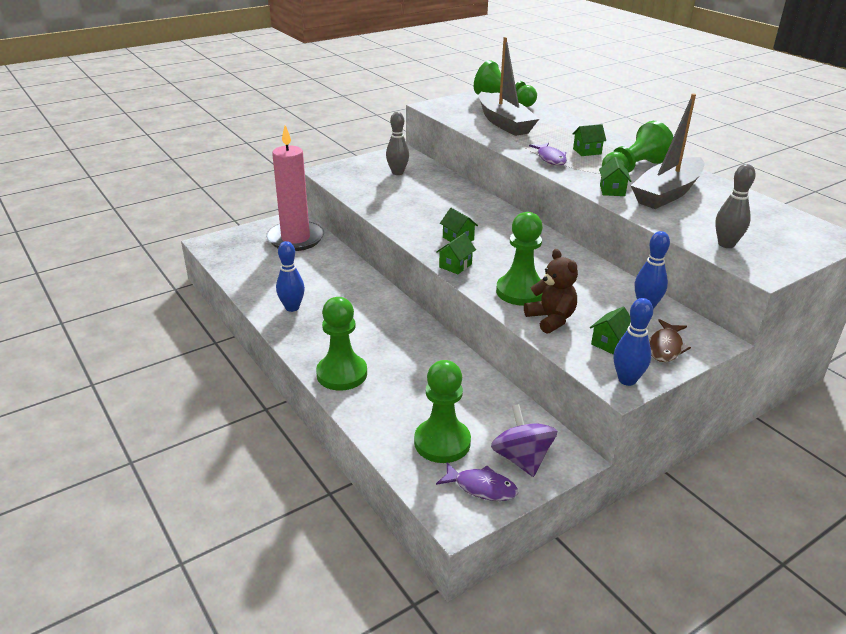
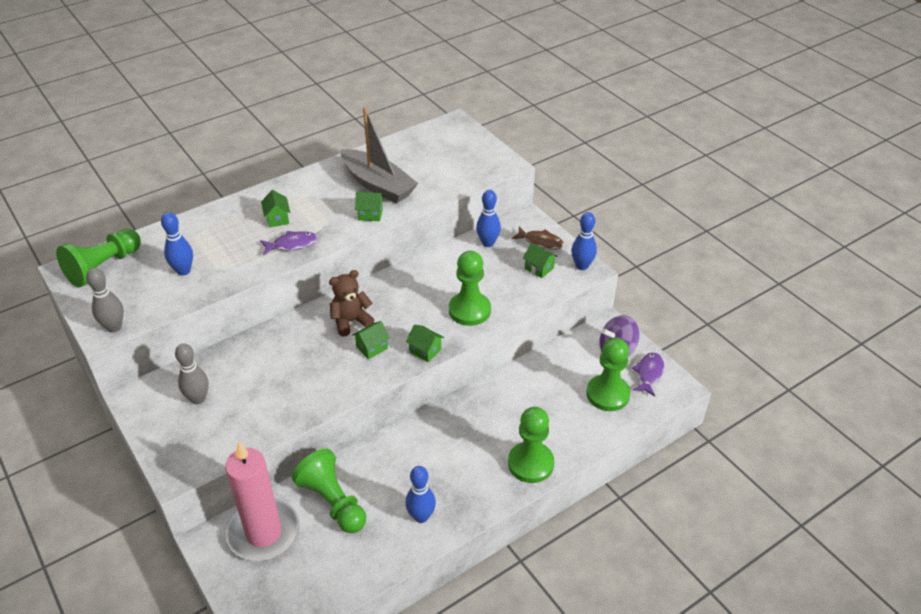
camera: 90 degrees left, 10 degrees up
grey boat [479,37,539,136] -> blue bowling pin [161,212,193,275]
brown teddy bear [524,249,578,334] -> brown teddy bear moved to [329,270,374,337]
green pawn [602,121,673,173] -> green pawn moved to [292,448,366,533]
grey bowling pin [715,164,756,248] -> grey bowling pin moved to [86,268,124,333]

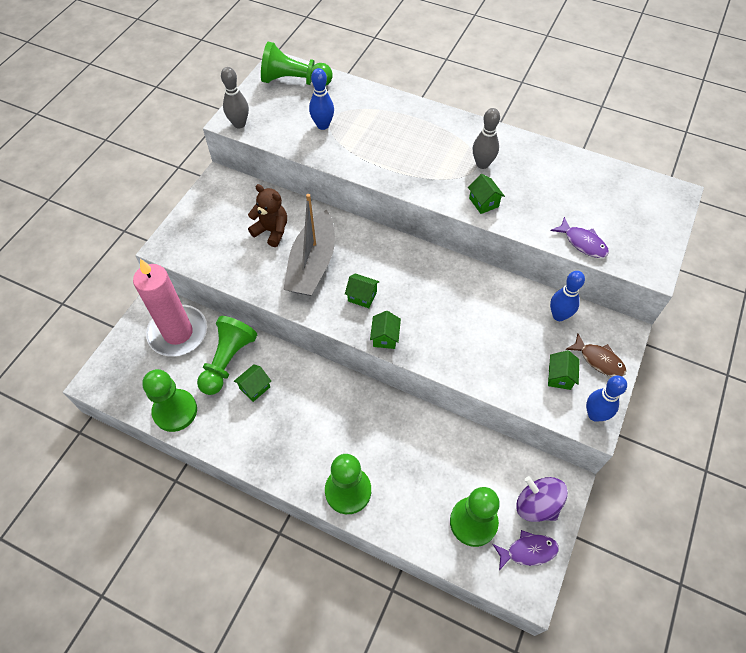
camera: 60 degrees right, 15 degrees up
grey bowling pin [175,344,209,404] -> grey bowling pin moved to [473,108,500,169]
purple fish [260,231,318,256] -> purple fish moved to [550,217,609,258]
green house [261,190,290,227] -> green house moved to [234,364,271,402]
brown teddy bear [329,270,374,337] -> brown teddy bear moved to [248,184,287,247]
grey boat [341,107,418,203] -> grey boat moved to [283,194,335,296]
blue bowling pin [405,466,436,523] -> none
green pawn [449,251,491,326] -> green pawn moved to [142,369,197,432]
brown fish [511,227,564,250] -> brown fish turned 45 degrees counterclockwise [565,334,627,377]

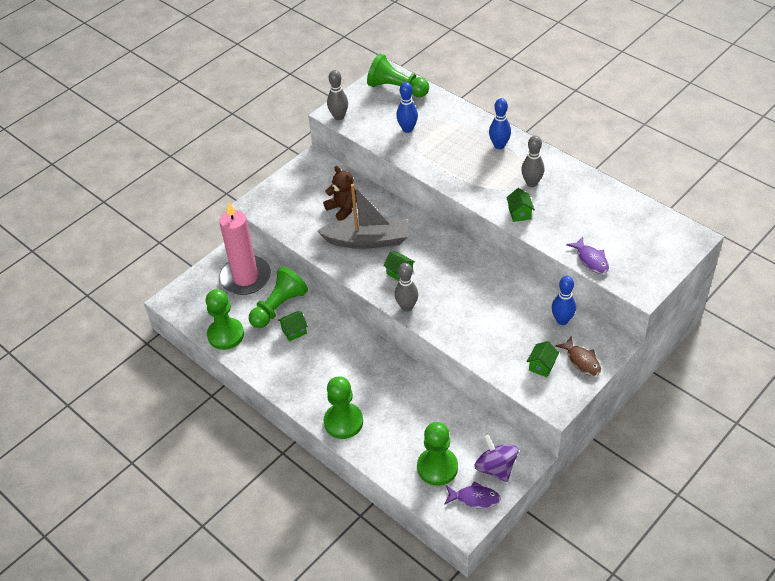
camera: 20 degrees right, 10 degrees down
grey boat [283,194,335,296] -> grey boat turned 120 degrees counterclockwise [317,184,408,249]
green house [370,311,401,349] -> grey bowling pin [395,263,418,312]
blue bowling pin [586,376,627,422] -> blue bowling pin moved to [489,98,511,149]

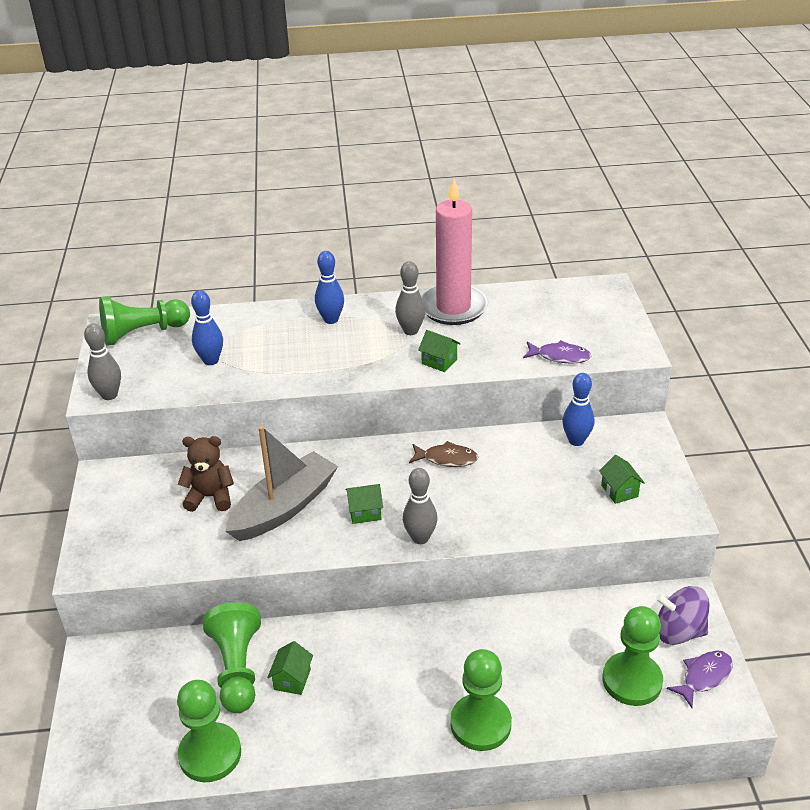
camera: 50 degrees left, 10 degrees down
pink candle [219,202,271,295] -> pink candle moved to [421,179,488,325]
brown fish [555,336,601,376] -> brown fish moved to [409,441,479,467]

